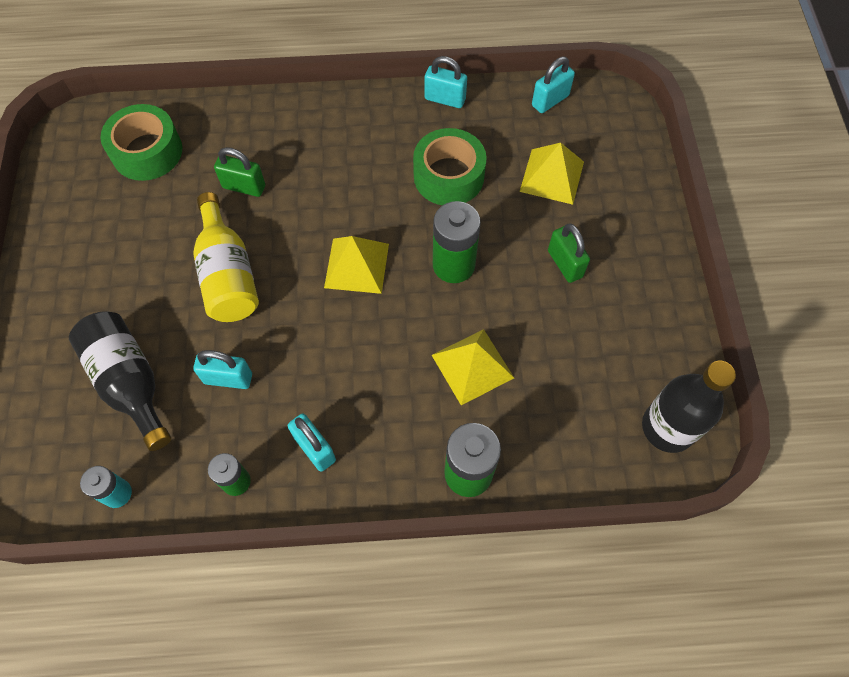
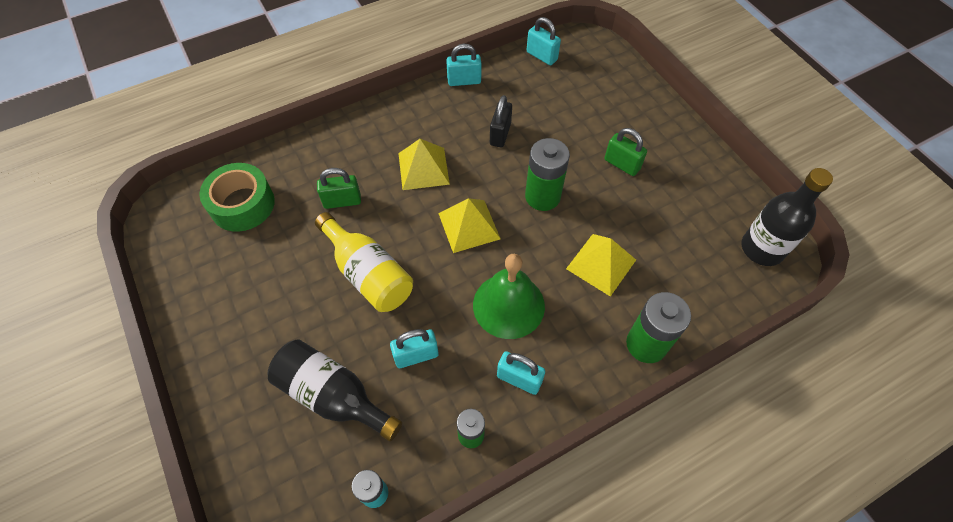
camera: 25 degrees left, 5 degrees down
green tape [413,128,486,205] -> black padlock [490,95,512,147]
yellow pyramid [520,143,584,205] -> yellow pyramid moved to [398,139,450,190]
turquoise padlock [532,57,575,113] -> turquoise padlock turned 75 degrees counterclockwise [527,17,561,65]
none -> green bell [473,254,545,339]

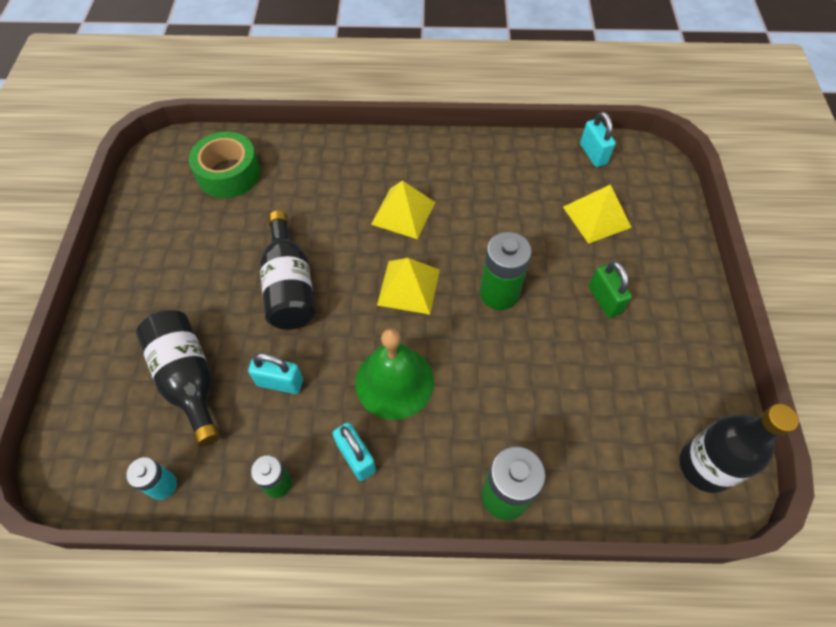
camera: 30 degrees right, 0 degrees up
yellow bottle [315,212,413,312] -> black bottle [260,211,316,330]
green padlock [317,168,361,209] -> none
turquoise padlock [446,44,481,86] -> none
black padlock [490,95,512,147] -> none
yellow pyramid [566,234,636,297] -> yellow pyramid moved to [563,184,632,244]

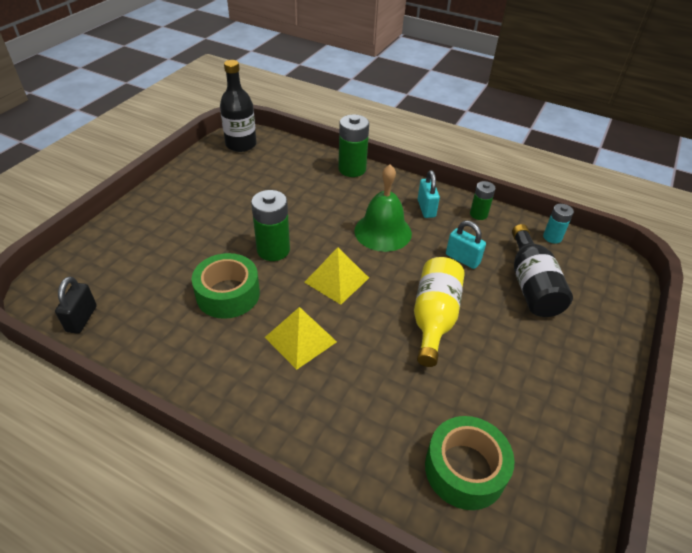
camera: 155 degrees left, 15 degrees down
black bottle [260,211,316,330] -> yellow bottle [414,257,465,367]
yellow pyramid [563,184,632,244] -> none
turquoise padlock [580,112,616,167] -> black padlock [55,276,97,334]
green padlock [589,261,632,318] -> none
none -> green tape [192,253,260,319]

